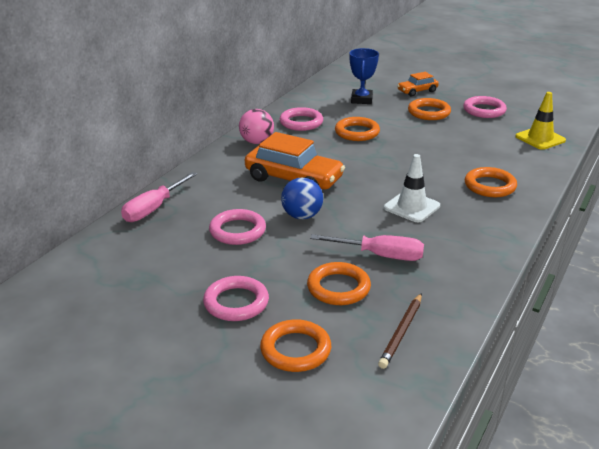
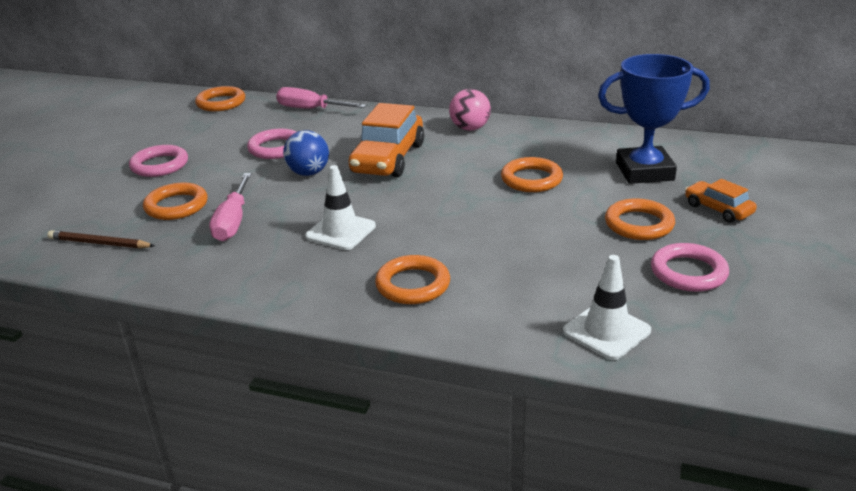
camera: 80 degrees right, 0 degrees up
orange ring [260,319,331,372] -> orange ring moved to [195,86,245,111]
pink ring [280,107,323,131] -> none
blue trophy [349,48,379,104] -> blue trophy [598,54,710,184], size x1.53
yellow traffic cone [515,92,566,150] -> white traffic cone [563,255,651,360]

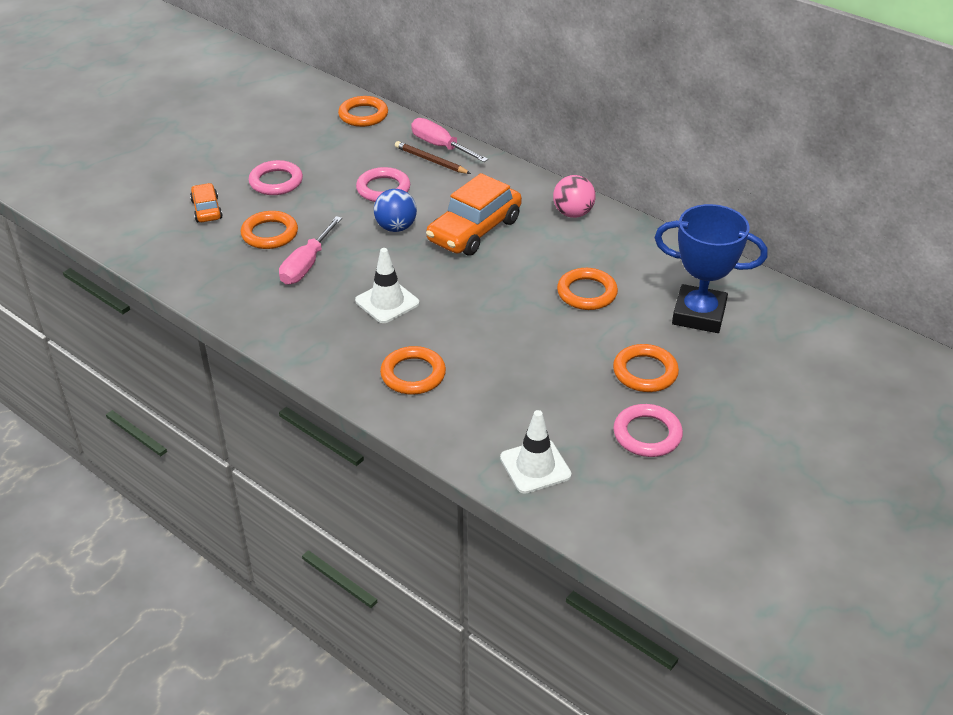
camera: 20 degrees right, 10 degrees up
brown pencil [47,230,155,249] -> brown pencil moved to [395,141,471,174]
orange car [685,179,757,223] -> orange car moved to [190,183,223,222]

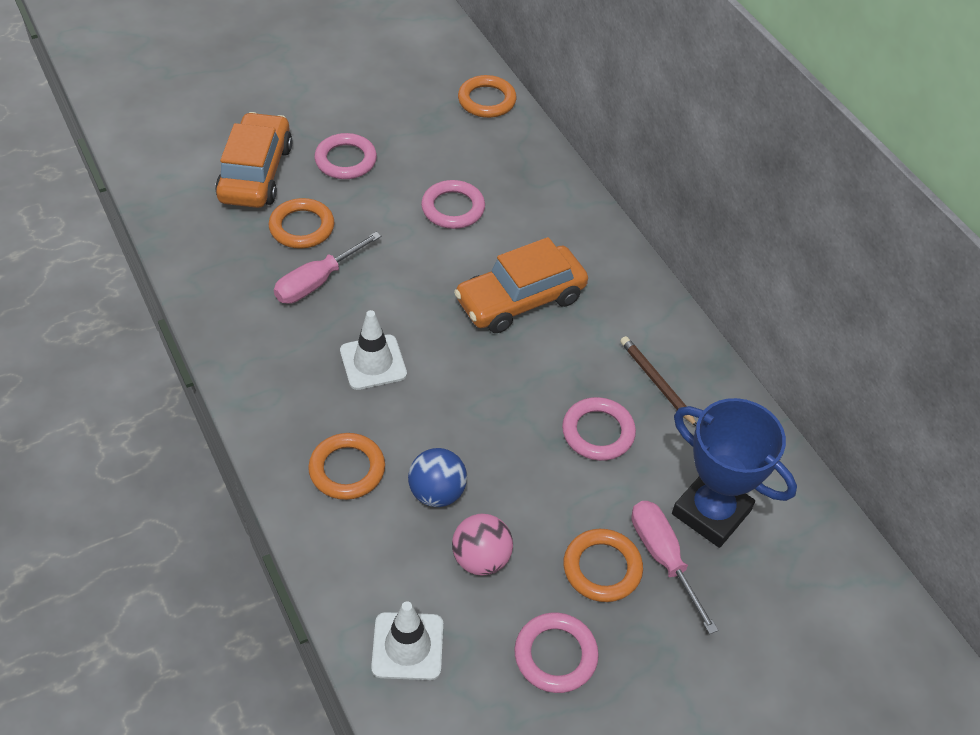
camera: 20 degrees right, 10 degrees up
orange car [190,183,223,222] -> orange car [215,112,292,208], size x1.88
blue ball [374,189,417,232] -> blue ball moved to [408,448,467,507]
brown pencil [395,141,471,174] -> brown pencil moved to [620,336,697,426]
pink screwdriver [411,118,488,162] -> pink screwdriver moved to [632,501,718,634]
pink ball [553,175,596,218] -> pink ball moved to [452,514,513,576]
orange ring [557,268,618,310] -> pink ring [562,397,636,461]

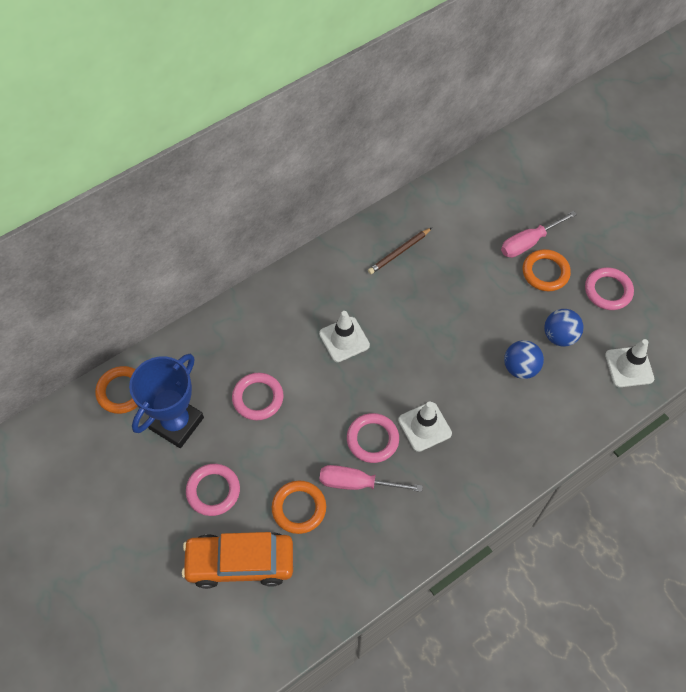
camera: 95 degrees left, 10 degrees up
pink screwdriver [274,232,381,304] -> pink screwdriver turned 150 degrees clockwise [319,465,423,492]
orange ring [308,433,385,500] -> none
pink ball [452,514,513,576] -> blue ball [544,309,583,347]
orange car [454,237,588,333] -> white traffic cone [319,311,370,362]
pink ring [562,397,636,461] -> pink ring moved to [347,413,399,463]
blue trophy [672,398,797,548] -> blue trophy moved to [129,354,204,448]

